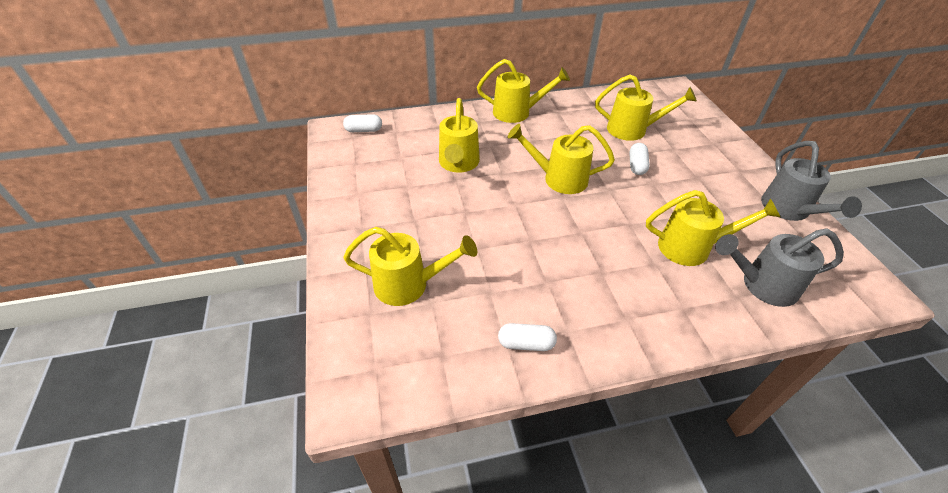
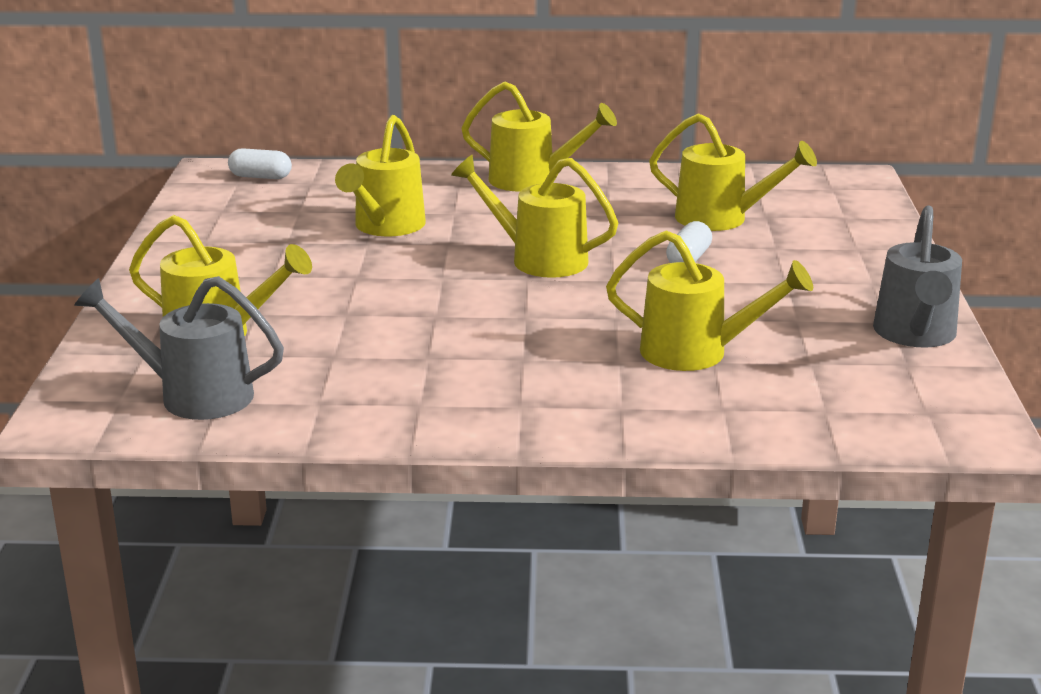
camera: 15 degrees right, 20 degrees down
white capsule [498,323,557,351] -> none
grey watering can [715,228,844,307] -> grey watering can moved to [74,276,284,420]

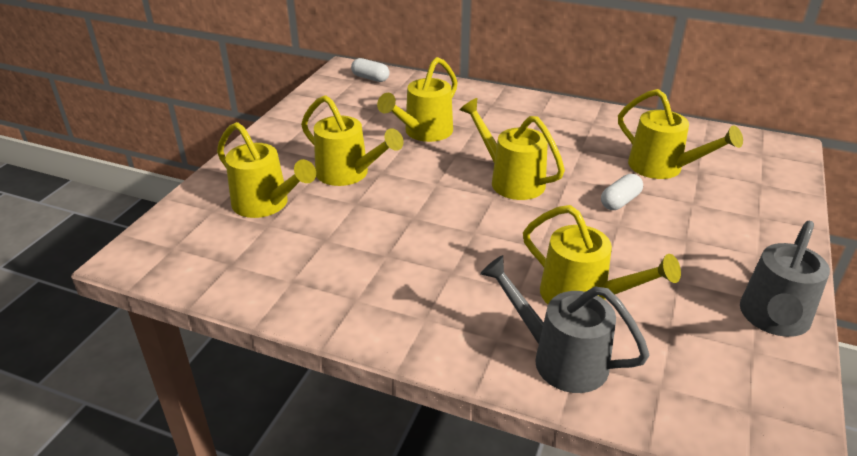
camera: 20 degrees right, 10 degrees up
grey watering can [74,276,284,420] -> grey watering can moved to [480,255,650,393]
yellow watering can [461,81,617,192] -> yellow watering can moved to [301,95,404,186]

